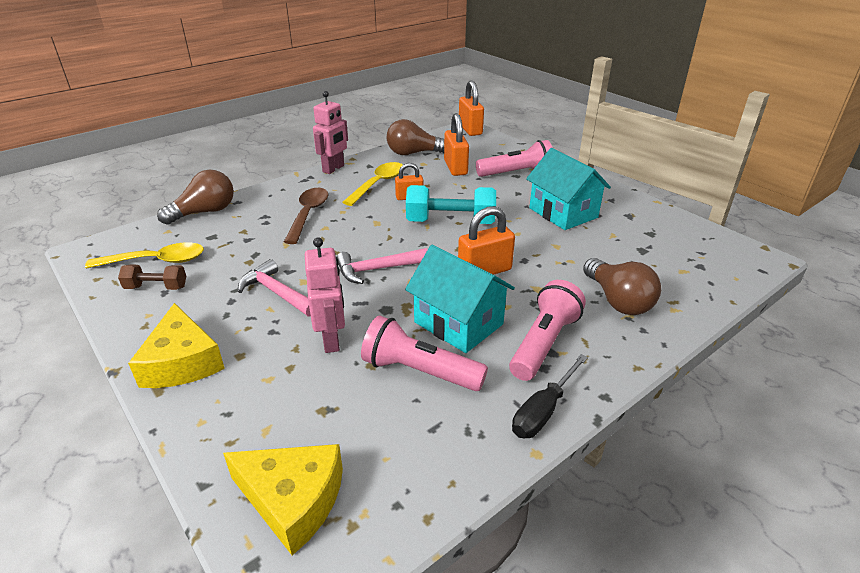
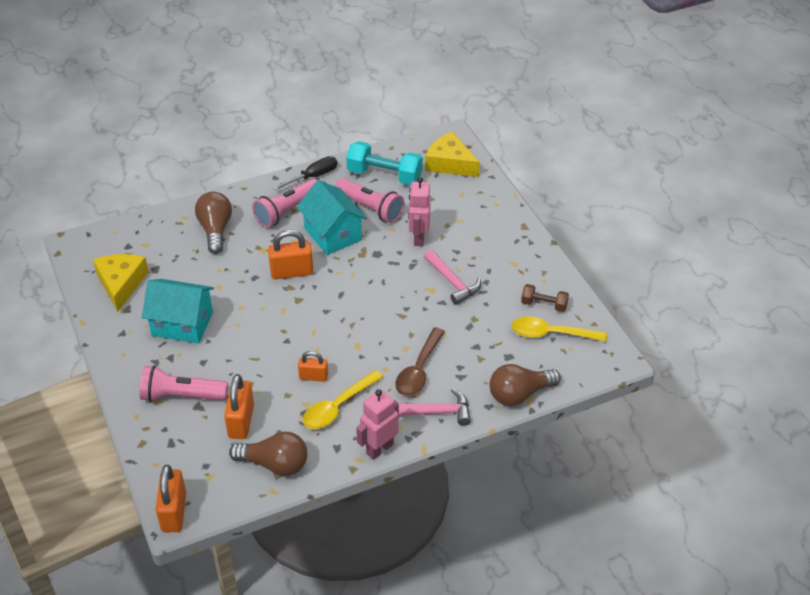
camera: 165 degrees left, 10 degrees up
yellow cheese [128,303,225,388] -> yellow cheese moved to [93,254,149,312]
pink hammer [337,248,427,284] -> pink hammer moved to [399,389,471,426]
turquoise dumbbell [406,185,496,224] -> turquoise dumbbell moved to [346,141,423,185]
turquoise house [526,148,611,230] -> turquoise house turned 60 degrees counterclockwise [142,279,214,344]

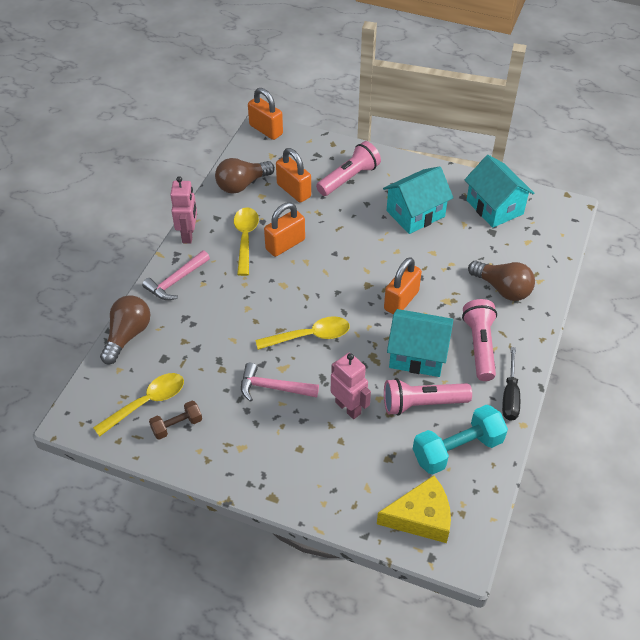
camera: 135 degrees right, 5 degrees up
yellow cheese [93,254,149,312] -> turquoise house [464,155,534,228]
orange padlock [298,351,328,382] -> orange padlock [264,202,305,257], size x1.61
brown spoon [395,327,445,396] -> none
none -> yellow spoon [255,316,350,350]

